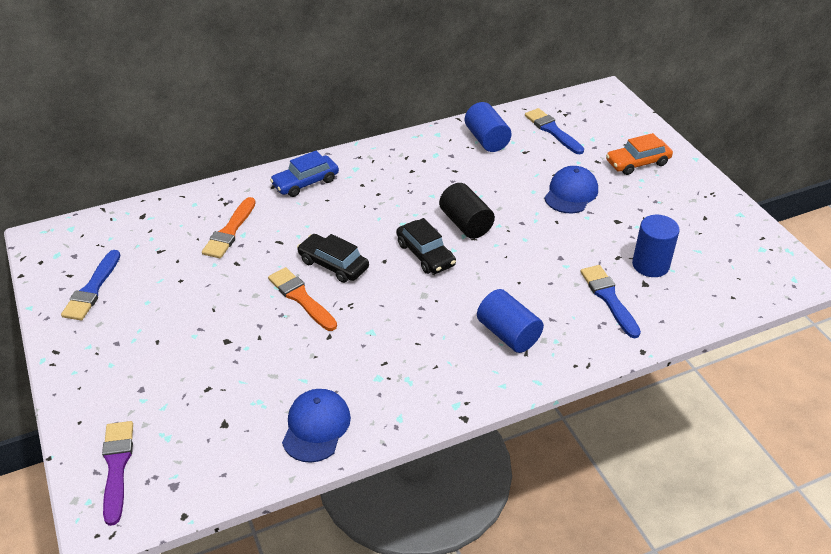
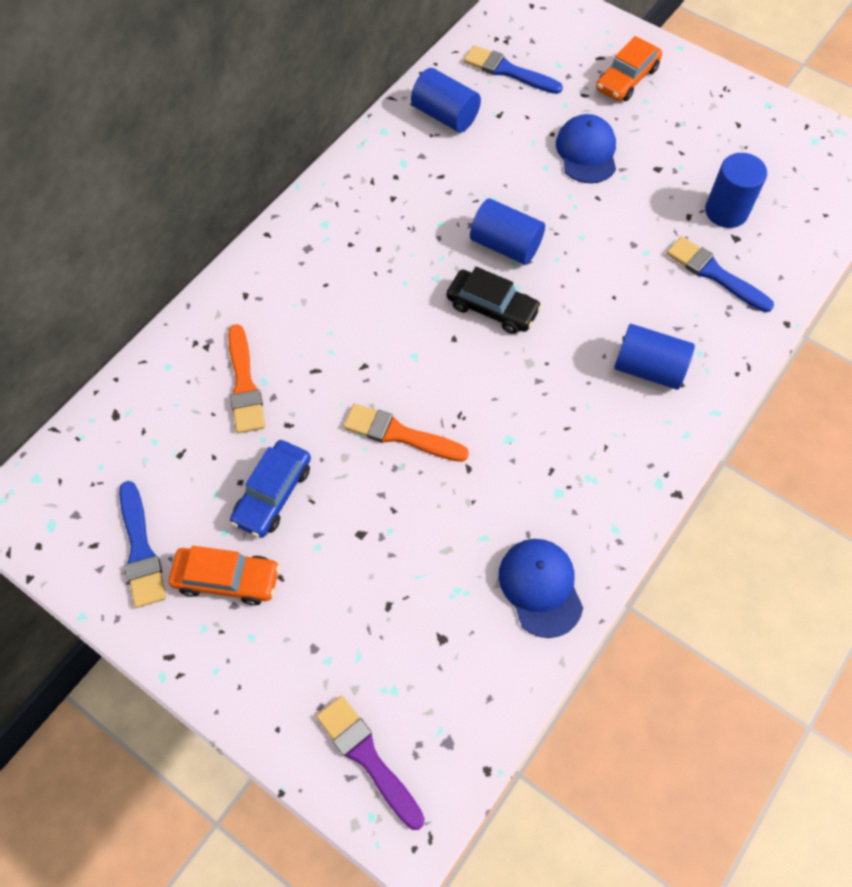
camera: 30 degrees left, 20 degrees up
blue car [270,151,339,197] -> blue car moved to [230,440,311,538]
black car [297,234,369,283] -> none
black cylinder [439,183,495,239] -> blue cylinder [470,198,545,265]
none -> orange car [169,546,280,605]

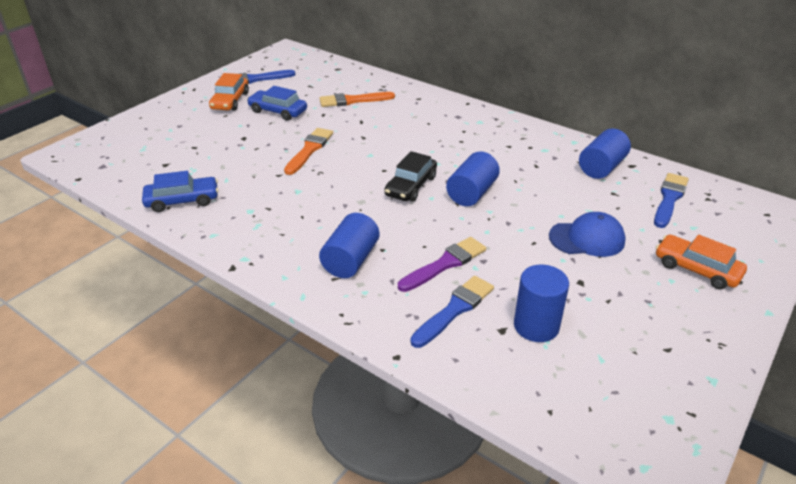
camera: 90 degrees right, 25 degrees down
purple brush [316,696,425,830] -> purple brush moved to [398,237,486,292]
blue cap [499,539,583,638] -> blue car [142,171,218,212]

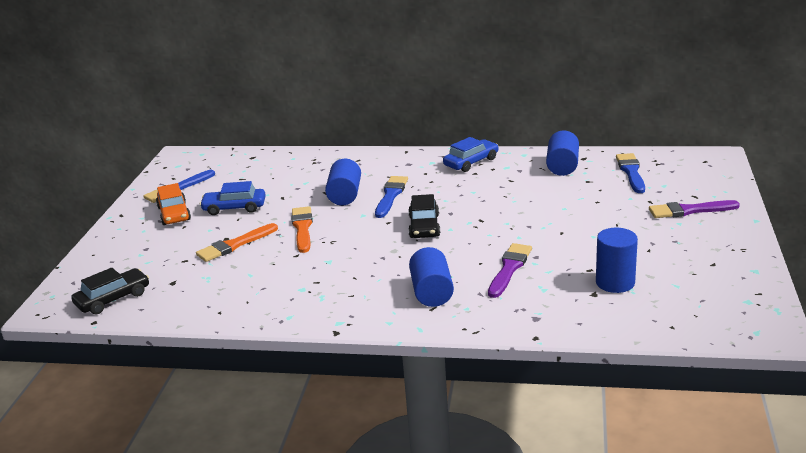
camera: 25 degrees left, 10 degrees down
blue car [142,171,218,212] -> blue car moved to [443,137,499,172]
orange brush [319,92,395,107] -> orange brush moved to [196,223,278,262]
blue brush [410,276,494,348] -> blue brush moved to [375,176,408,218]
blue cylinder [446,151,500,206] -> blue cylinder moved to [325,159,361,205]
blue cap [549,212,626,257] -> none
orange car [656,234,747,289] -> purple brush [649,200,740,218]
none -> black car [71,268,149,314]

